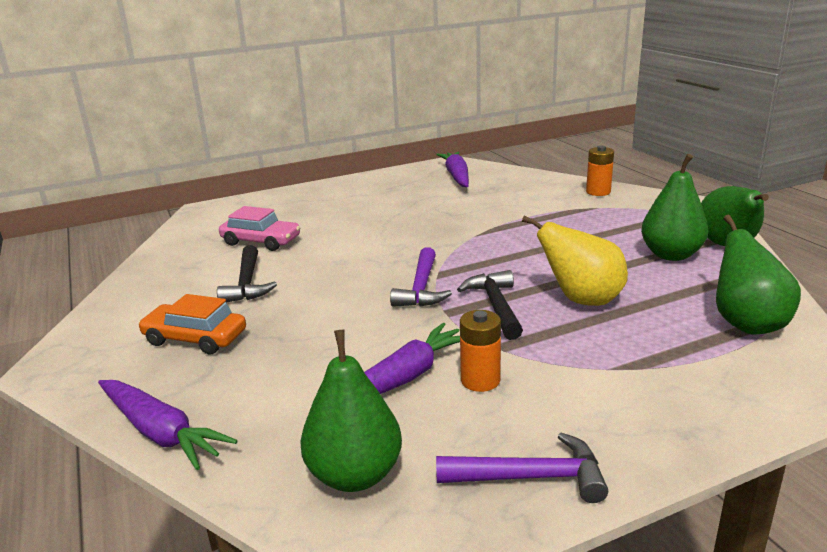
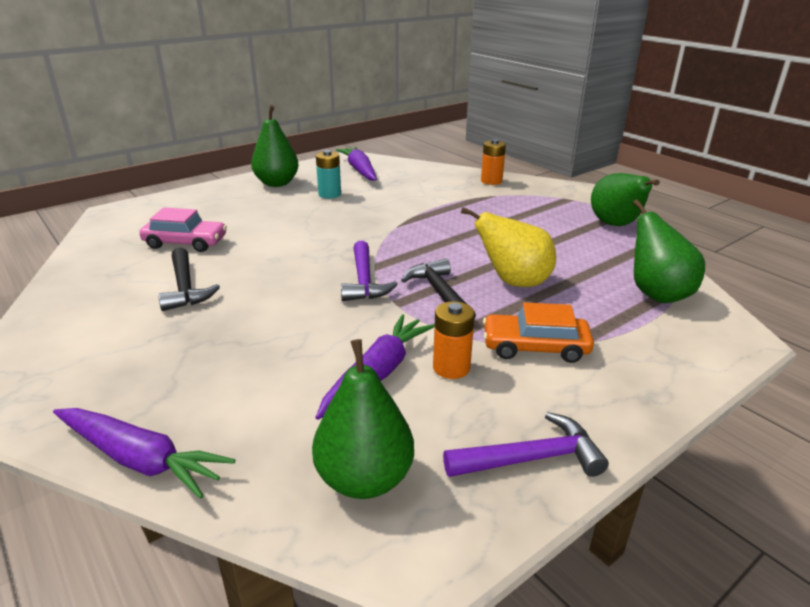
camera: 15 degrees left, 5 degrees up
orange car [138,294,246,354] -> orange car moved to [483,302,594,363]
green pear [641,154,708,261] -> green pear moved to [251,105,299,187]
none -> turquoise battery [316,150,341,199]

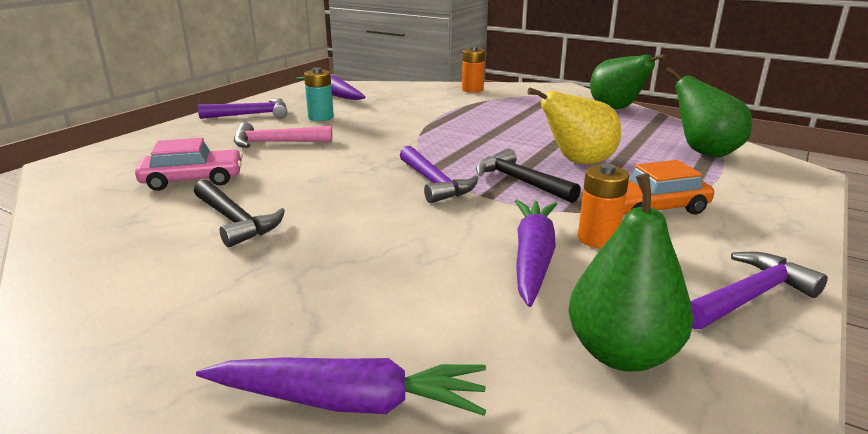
camera: 20 degrees left, 5 degrees down
green pear [251,105,299,187] -> purple hammer [198,99,287,119]
none -> pink hammer [234,122,332,148]

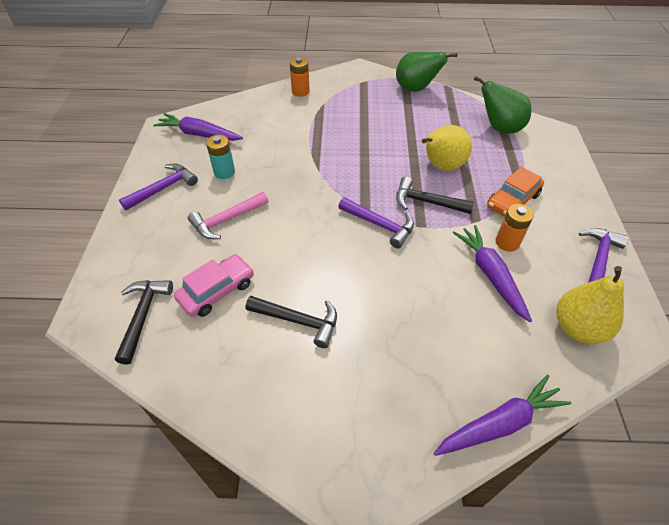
camera: 30 degrees left, 25 degrees up
green pear [568,173,693,372] -> yellow pear [556,266,624,344]
none -> black hammer [115,280,173,365]

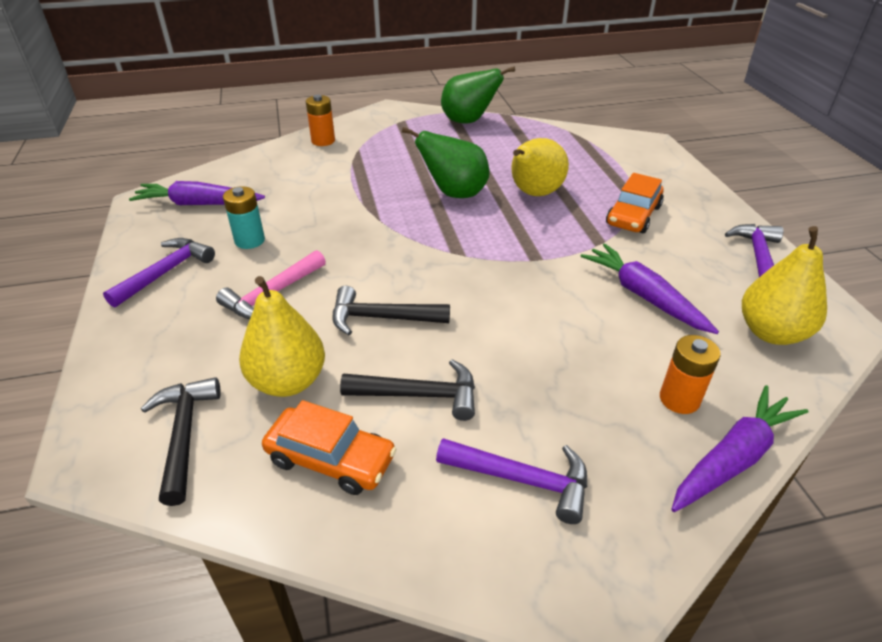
camera: 15 degrees left, 10 degrees down
pink car [174,254,254,317] -> yellow pear [239,276,325,397]
purple hammer [338,197,414,248] -> purple hammer moved to [436,438,587,524]
black hammer [396,176,474,214] -> black hammer moved to [333,286,450,335]
green pear [474,76,532,134] -> green pear moved to [402,127,489,198]
orange battery [496,204,534,251] -> orange battery moved to [660,335,721,414]
none -> orange car [262,400,397,495]

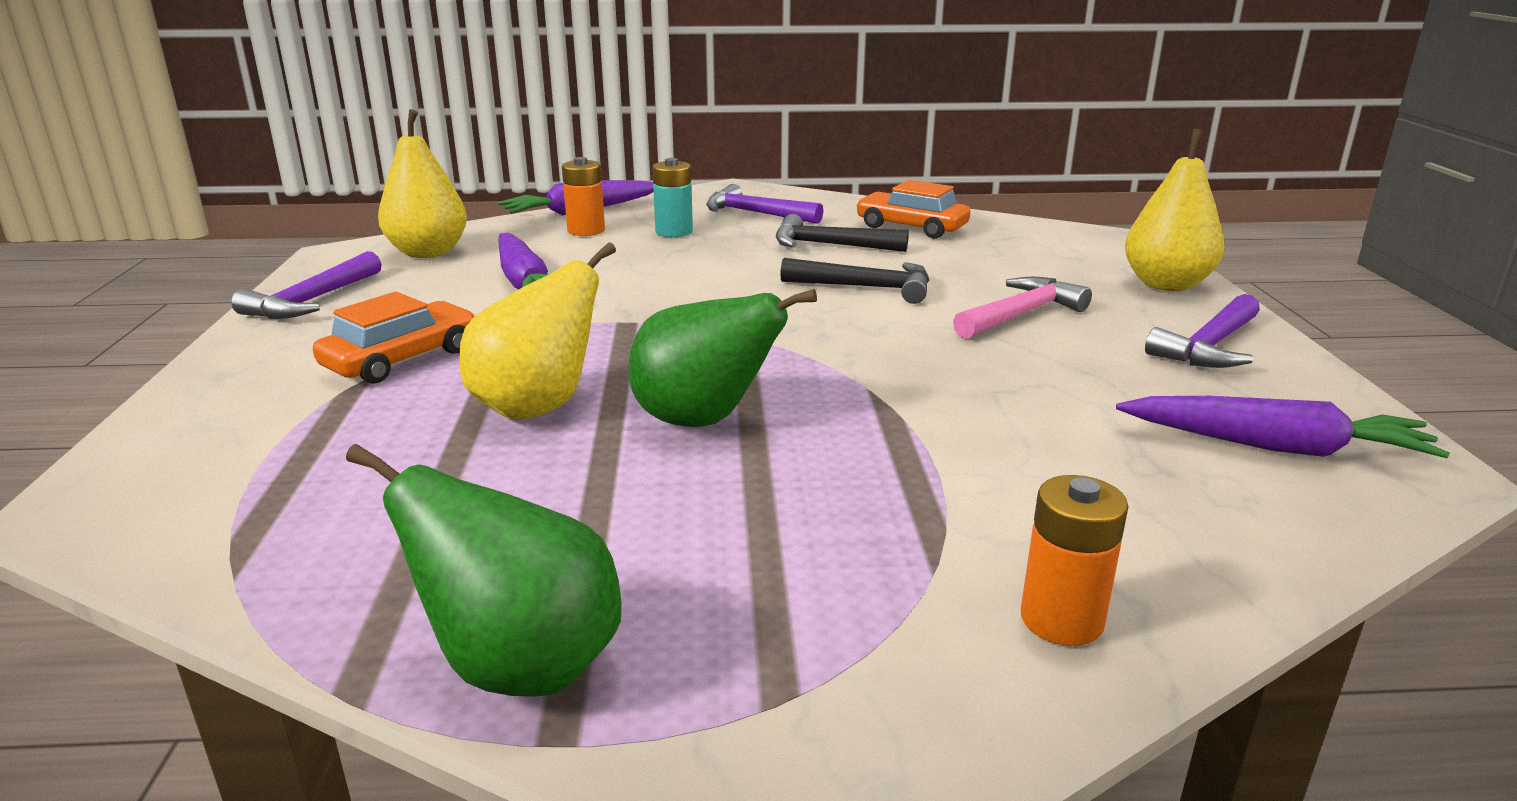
camera: 170 degrees left, 15 degrees down
black hammer [141,377,221,506] -> none
turquoise battery [223,186,265,249] -> turquoise battery moved to [652,158,693,237]
yellow pear [239,276,325,397] -> yellow pear moved to [1125,129,1225,291]

